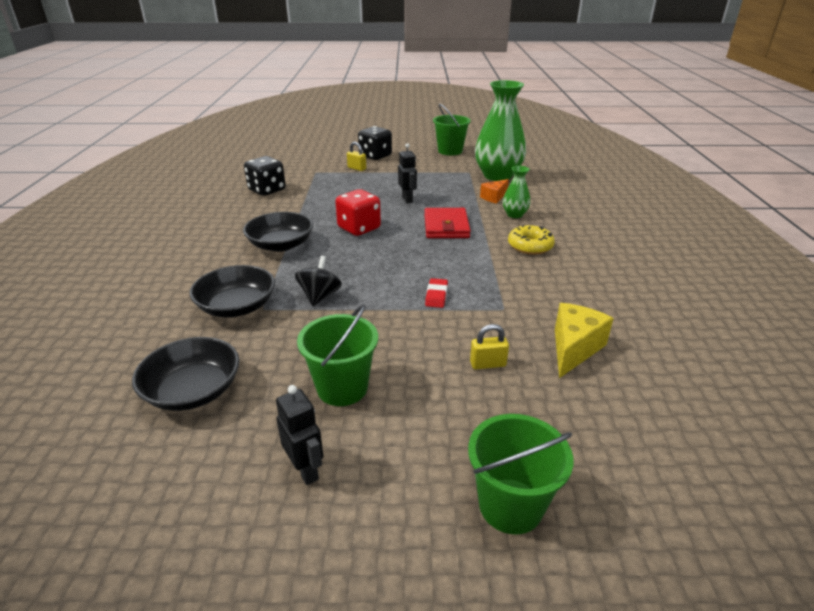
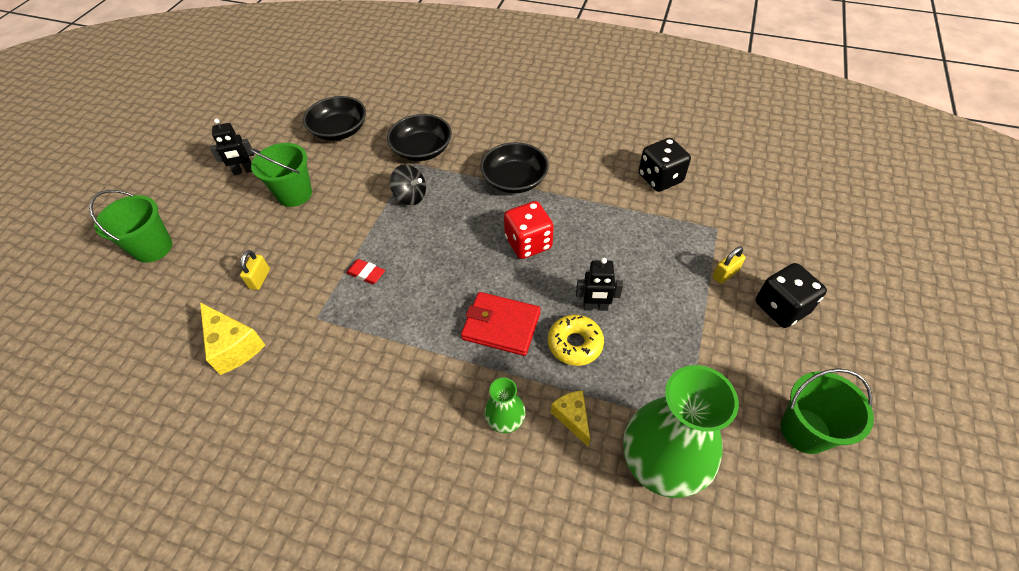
camera: 110 degrees right, 20 degrees up
orange cheese [480,179,509,204] -> yellow cheese [551,390,590,446]
yellow donut [508,225,555,255] -> yellow donut moved to [548,315,604,366]

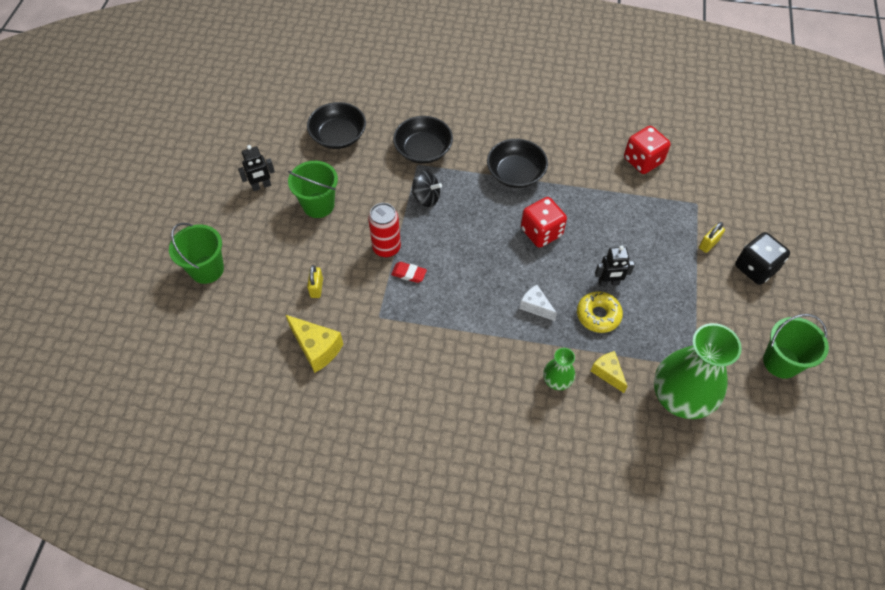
camera: 10 degrees left, 5 degrees up
red wallet [461,292,541,356] -> white cheese [520,285,557,321]
black dice [639,138,691,192] -> red dice [624,126,671,174]
none -> red can [368,203,401,258]

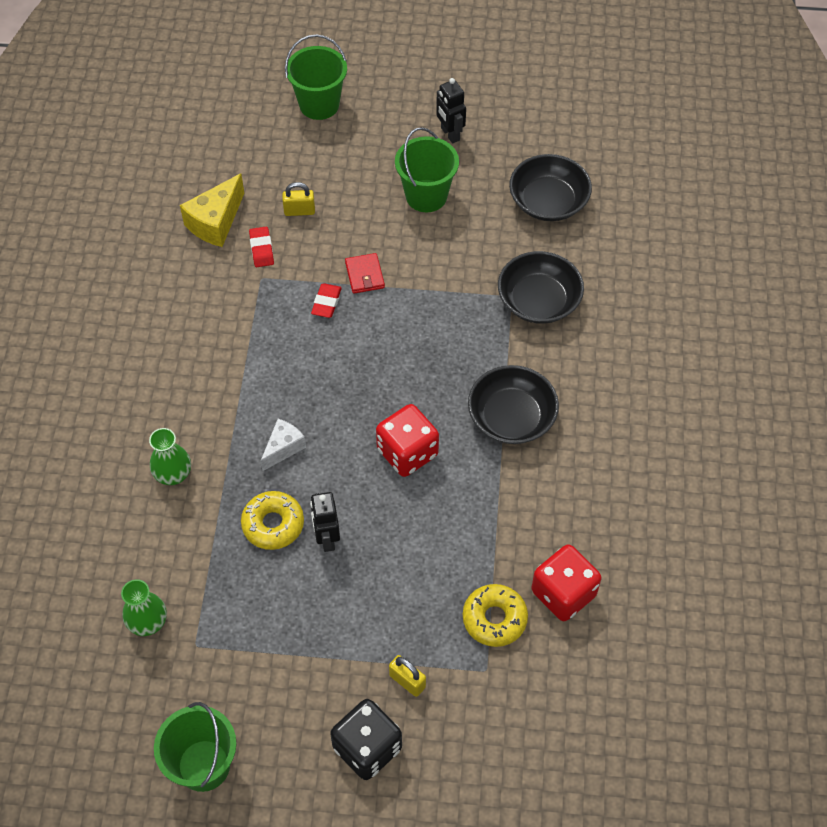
camera: 85 degrees right, 0 degrees up
red can [368,203,401,258] -> red wallet [345,253,385,294]
black spinning top [411,170,442,207] -> none
yellow cheese [591,351,627,393] -> none
green vase [654,323,742,419] -> green vase [121,579,167,636], size x0.47
none -> red eraser [249,227,274,267]
none -> yellow donut [463,584,528,647]

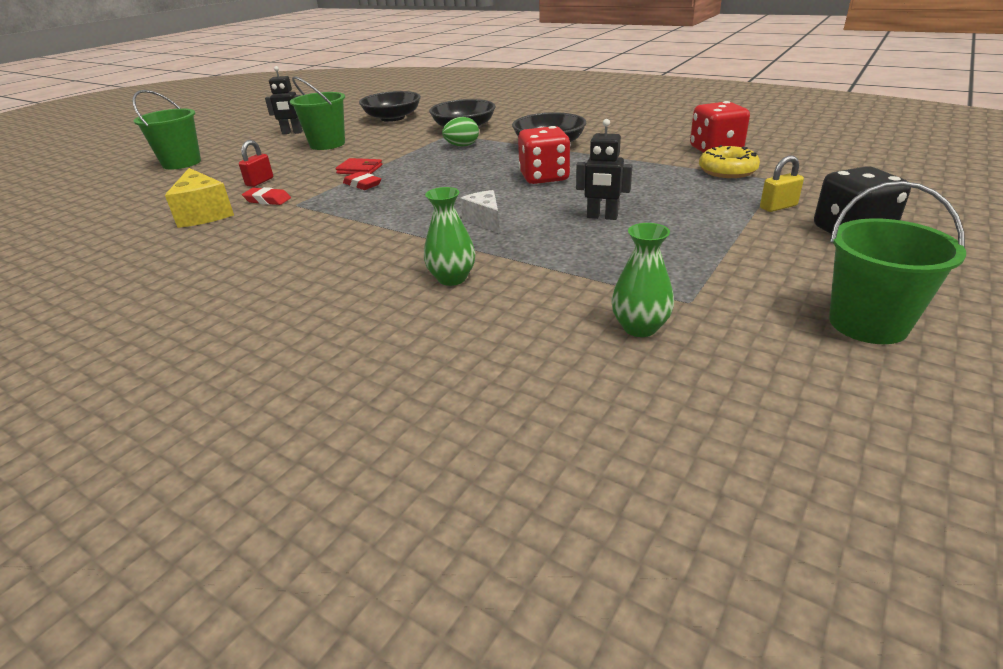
camera: 60 degrees left, 25 degrees down
yellow donut [241,491,304,550] -> none
yellow padlock [282,182,315,216] -> red padlock [239,140,273,187]
none -> green egg [442,117,479,147]

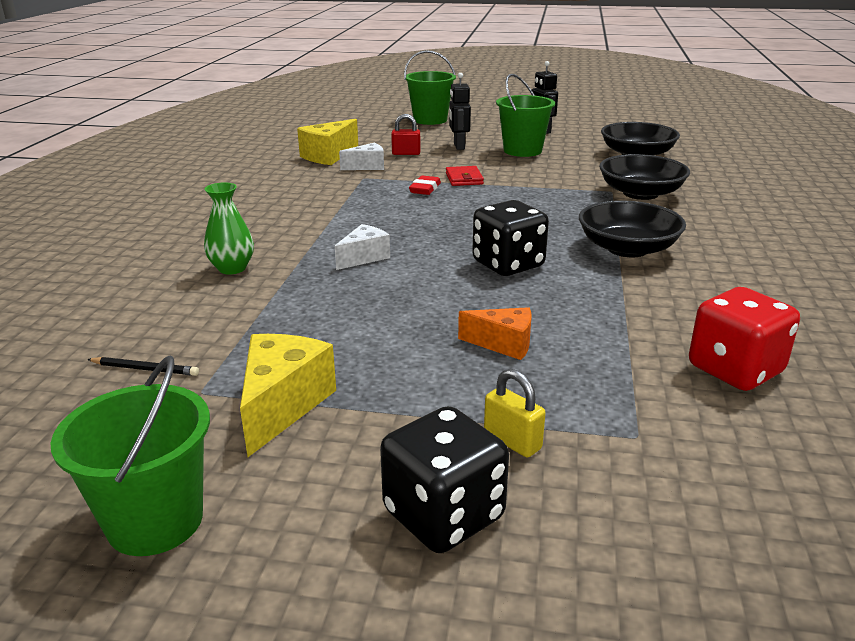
camera: 65 degrees right, 5 degrees down
red eraser [242,187,291,205] -> white cheese [339,143,384,170]
green egg [442,117,479,147] -> none
red dice [518,126,570,184] -> black dice [472,200,549,276]
black robot [576,119,632,220] -> black robot moved to [449,73,471,150]
green vase [611,223,674,337] -> black pencil [87,357,199,376]
yellow donut [699,145,760,178] -> none
none -> yellow cheese [240,334,336,457]
none -> orange cheese [458,307,531,360]

